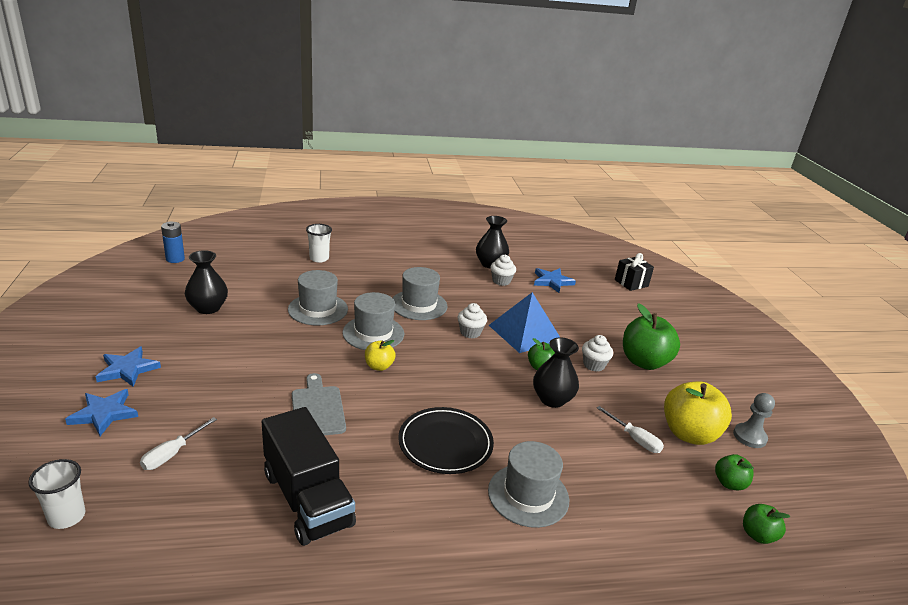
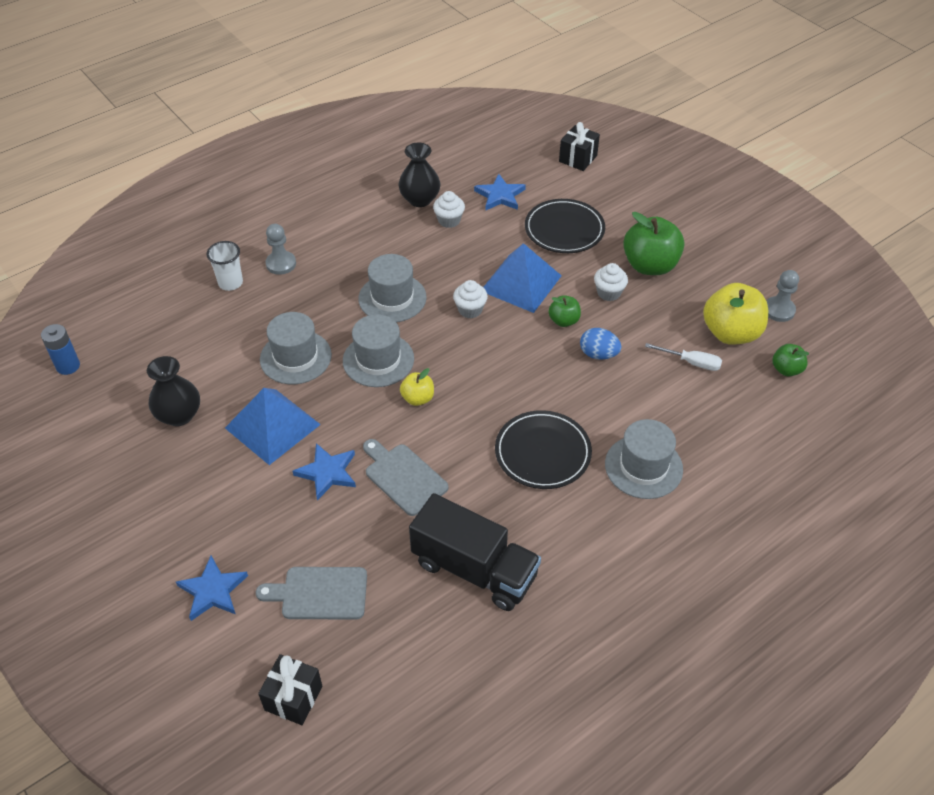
camera: 25 degrees left, 20 degrees up
white cup [28,459,86,529] -> black gift [258,654,322,725]
blue star [96,346,161,387] -> blue star moved to [293,443,356,501]
white screwdriver [140,417,217,470] -> grey cutting board [256,567,367,620]
black vase [533,337,579,408] -> blue egg [580,328,621,360]
green apple [743,504,790,544] -> none
none -> blue pyramid [225,388,321,465]
none -> grey pawn [266,224,296,275]
none -> black plate [525,199,605,253]

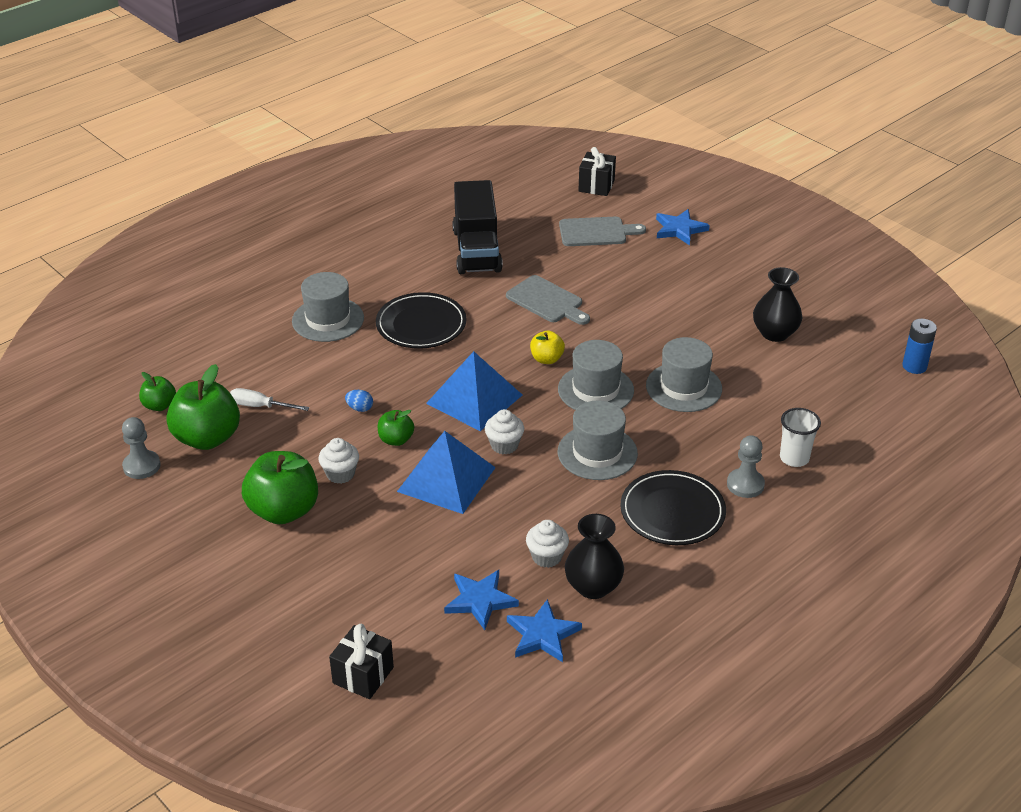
camera: 175 degrees right, 10 degrees down
blue pyramid [225,388,321,465] -> blue pyramid moved to [426,351,522,431]
blue star [293,443,356,501] -> blue star moved to [507,599,582,662]
black truck [409,493,541,611] -> black truck turned 120 degrees counterclockwise [452,180,503,274]
black plate [525,199,605,253] -> black plate moved to [620,470,726,545]
blue egg [580,328,621,360] -> blue egg [345,390,373,412], size x0.64
yellow apple [703,283,768,345] -> green apple [166,364,240,450]

